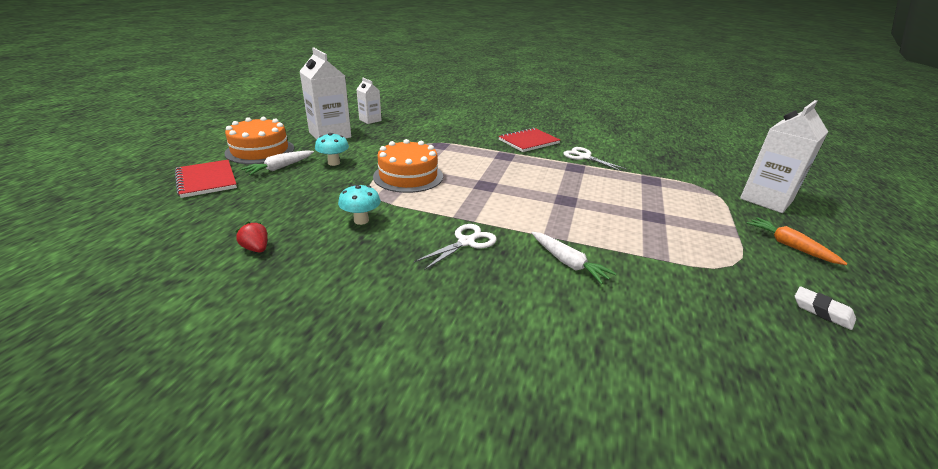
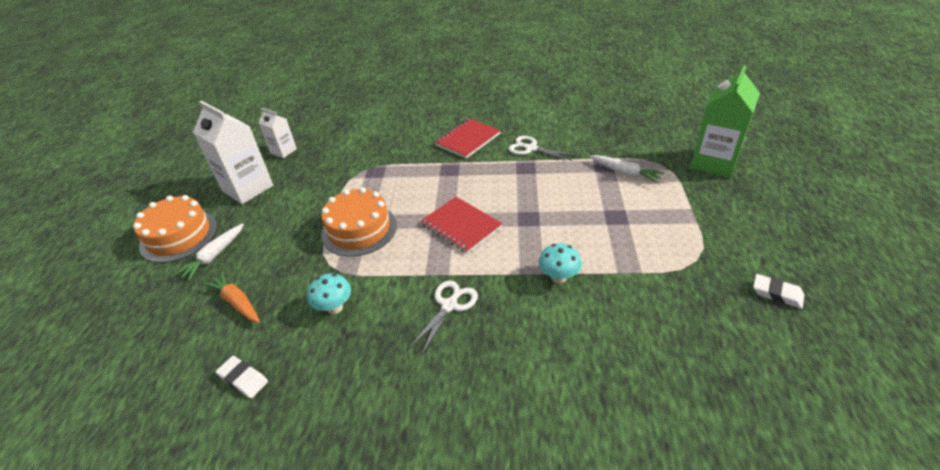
camera: 10 degrees left, 10 degrees up
red notebook [175,160,237,198] -> red notebook moved to [421,197,503,254]
red strawberry [236,222,268,253] -> white eraser [216,356,268,398]
turquoise mushroom [315,133,349,166] -> turquoise mushroom moved to [538,243,582,284]
white carrot [531,232,616,284] -> white carrot moved to [590,155,664,183]
white carton [740,100,828,213] -> green carton [690,65,760,178]
orange carrot [747,217,848,265] -> orange carrot moved to [203,271,260,323]

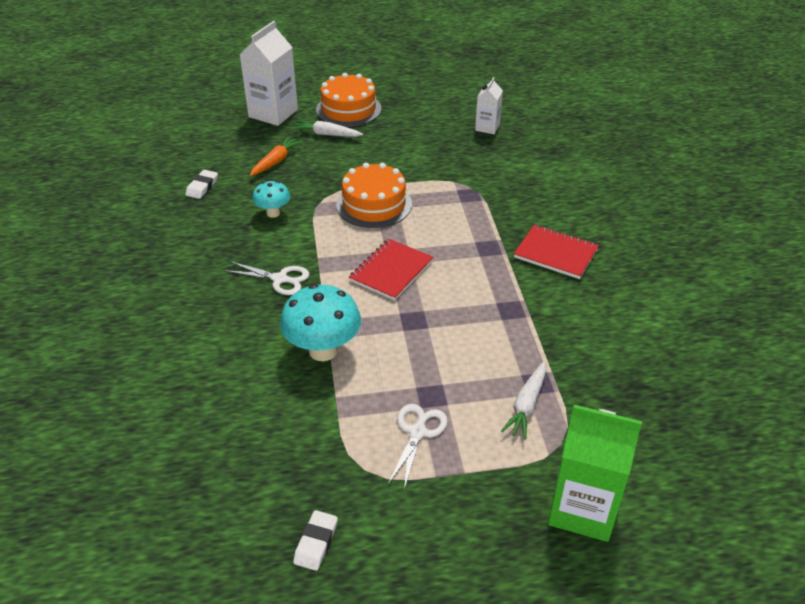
camera: 75 degrees right, 0 degrees up
white carton [193,101,273,204] -> white carton moved to [239,21,298,126]
white scissors [508,136,576,161] -> white scissors moved to [388,404,448,490]
turquoise mushroom [538,243,582,284] -> turquoise mushroom [280,284,361,361], size x1.76

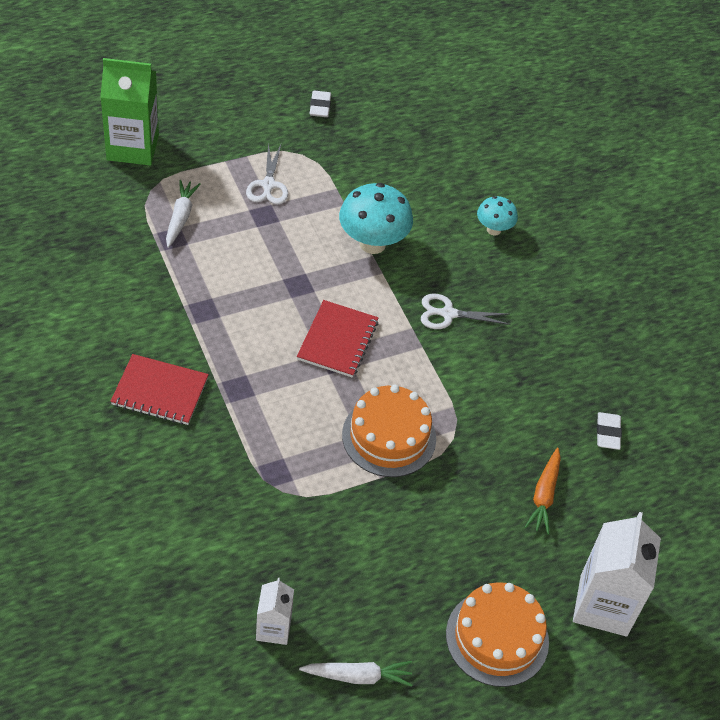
camera: 160 degrees right, 10 degrees up
turquoise mushroom [252,181,290,218] -> turquoise mushroom moved to [477,196,518,236]
white carrot [291,120,363,137] -> white carrot moved to [299,661,413,687]

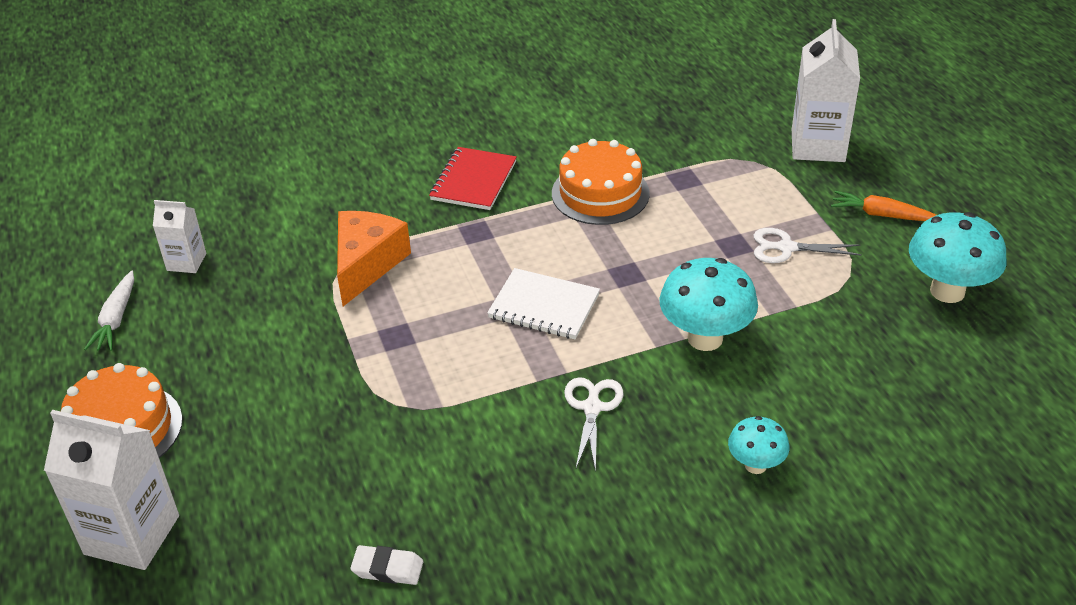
camera: 100 degrees right, 10 degrees down
green carton [100,58,159,165] -> white carton [792,19,860,162]
white carrot [166,180,201,248] -> none
red notebook [297,300,378,378] -> white notebook [487,268,600,339]
white eraser [310,91,331,117] -> turquoise mushroom [909,212,1007,303]
orange cake [342,385,436,477] -> orange cake moved to [552,139,650,225]
orange carrot [525,447,561,535] -> orange carrot moved to [831,191,936,221]
none -> orange cheese [337,211,411,306]

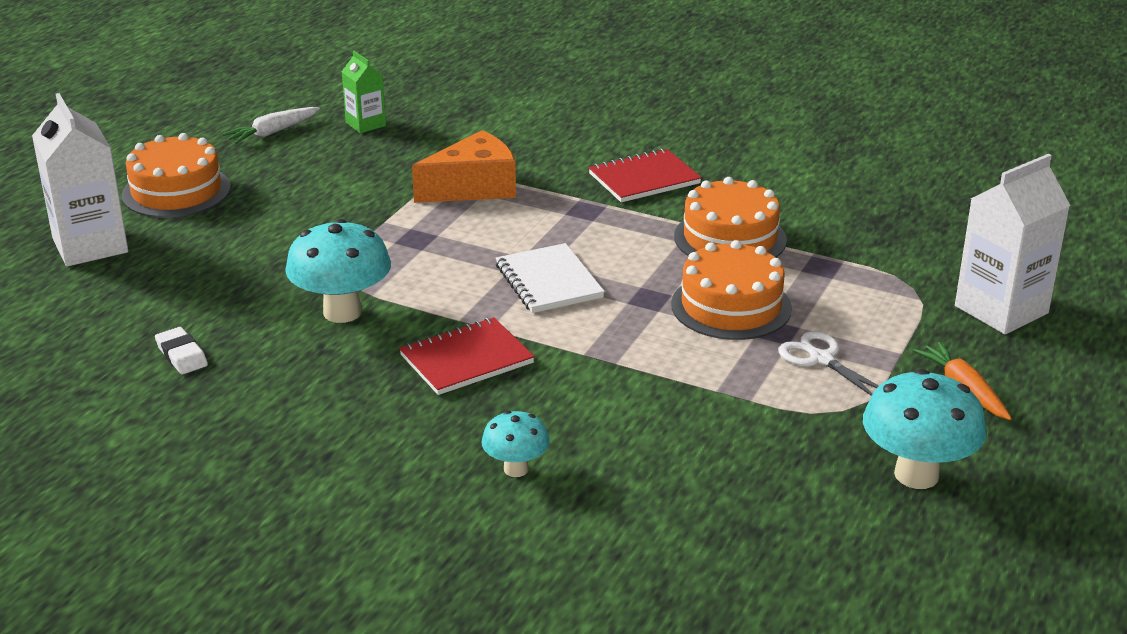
camera: 45 degrees right, 10 degrees down
white carton [153,200,206,273] -> green carton [342,51,386,133]
white scissors [564,377,623,472] -> red notebook [399,317,535,395]
turquoise mushroom [659,258,758,351] -> turquoise mushroom moved to [285,219,391,323]
none -> orange cake [671,240,792,340]

